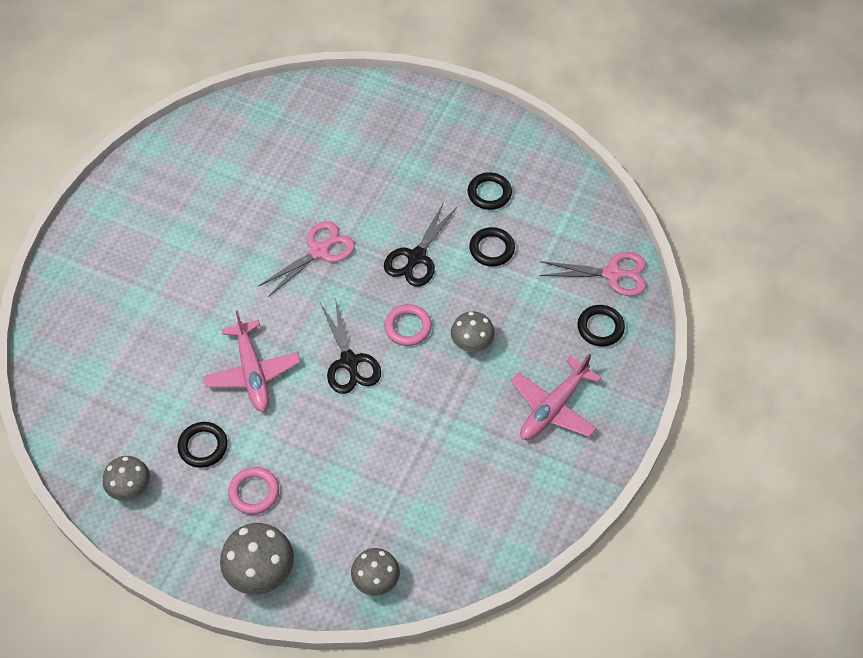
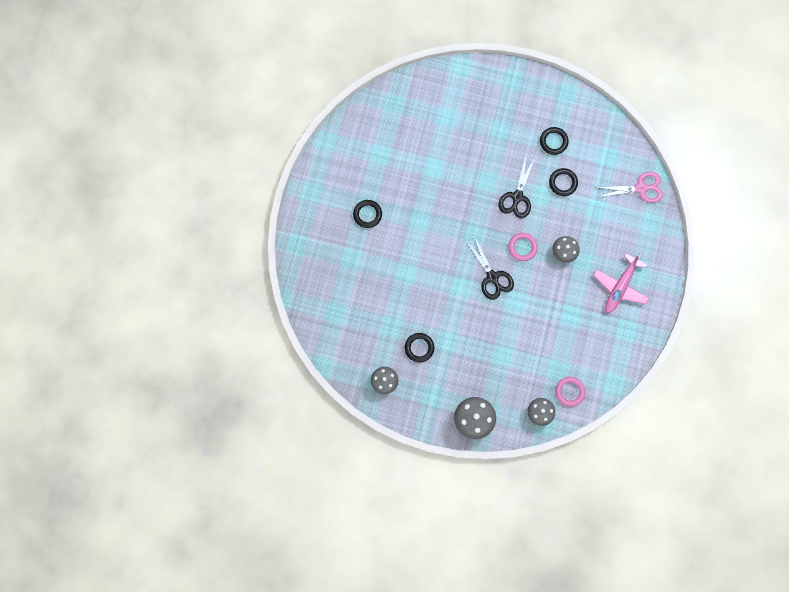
camera: 10 degrees left, 20 degrees up
pink plane [203,310,301,412] -> none
pink ring [228,467,279,515] -> pink ring moved to [555,377,585,407]
pink scissors [258,221,355,297] -> none
black ring [577,305,625,347] -> black ring moved to [353,200,382,228]

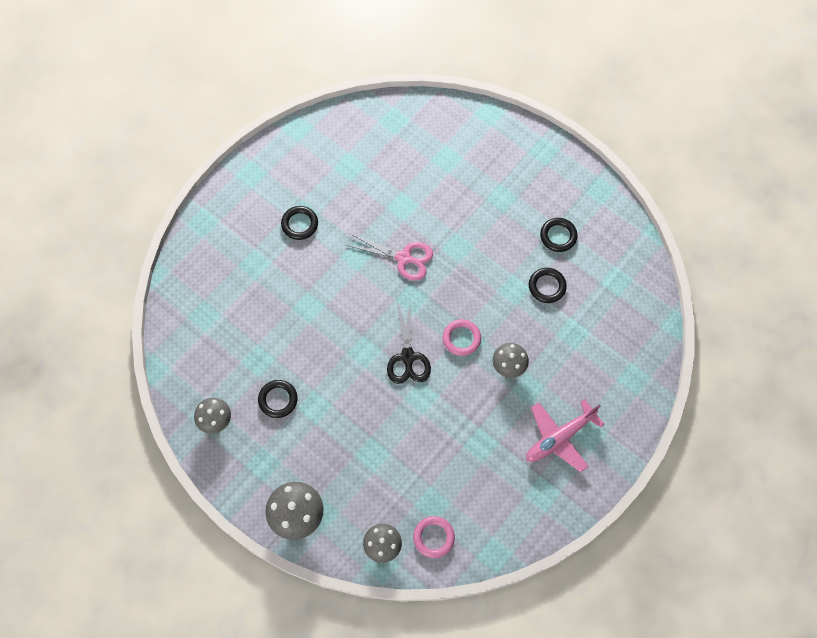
camera: 25 degrees right, 10 degrees down
black scissors [498,156,536,218] -> none
pink scissors [596,172,663,203] -> pink scissors moved to [346,234,433,281]

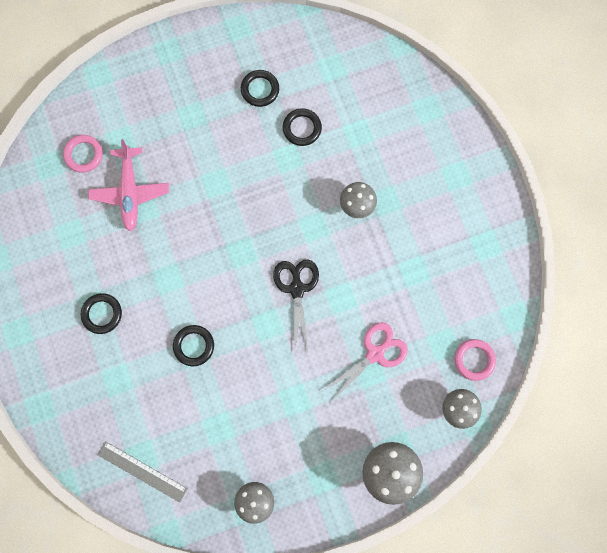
camera: 60 degrees left, 10 degrees up
black ring [258,380,298,418] -> black ring moved to [173,325,214,366]
pink scissors [346,234,433,281] -> pink scissors moved to [323,323,408,401]
black scissors [387,300,431,384] -> black scissors turned 120 degrees counterclockwise [273,259,319,354]
pink ring [443,319,481,356] -> pink ring moved to [63,135,103,173]
pink plane [526,399,605,472] -> pink plane moved to [88,139,169,231]
none -> grey ruler [97,441,188,503]

